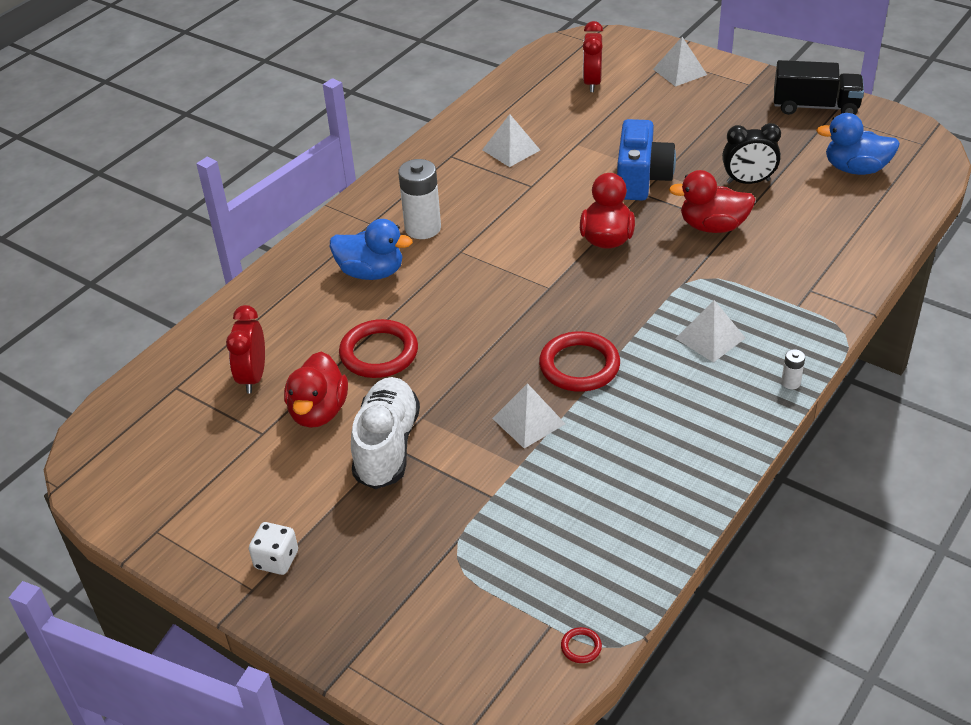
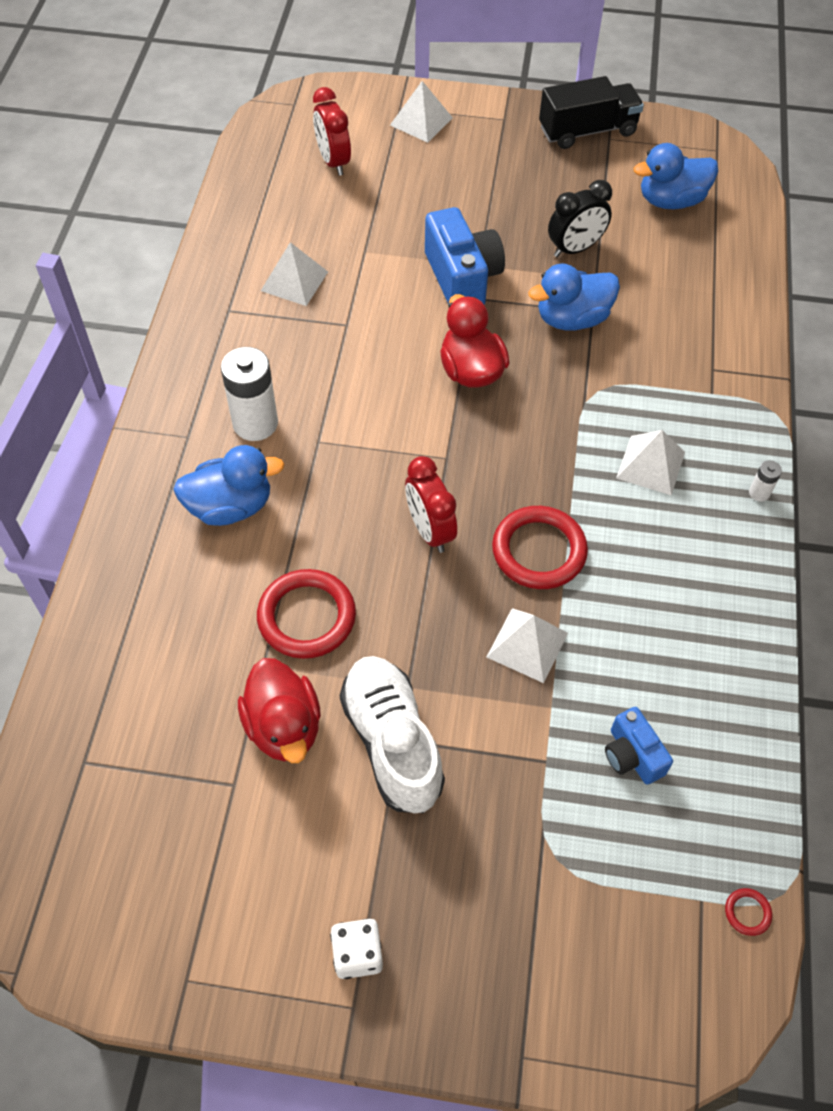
camera: 30 degrees left, 15 degrees up
red clock [226,305,265,393] -> red clock moved to [405,456,457,553]
red duck [669,170,756,233] -> blue duck [528,264,620,331]
none -> blue camera [605,707,673,784]

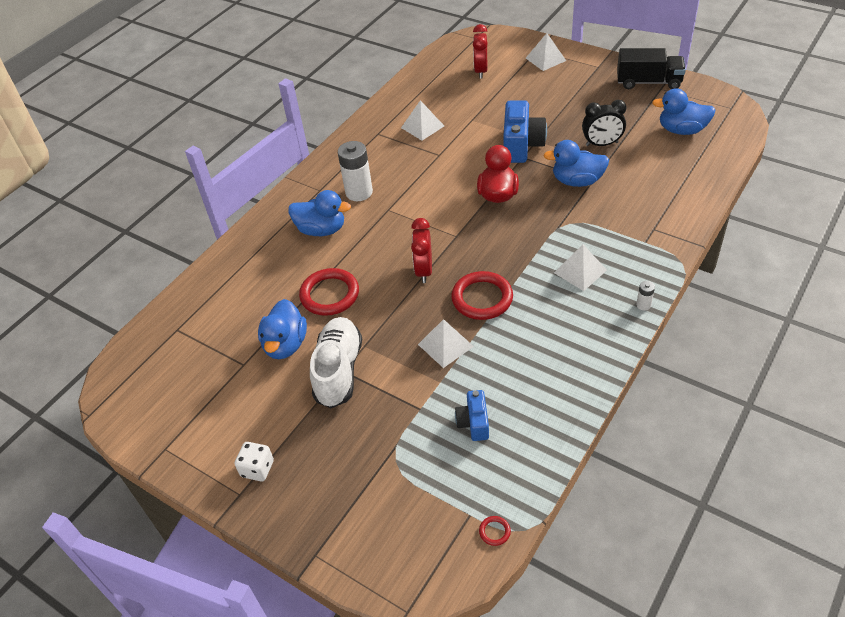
camera: 30 degrees right, 10 degrees down
red duck [238,658,321,763] -> blue duck [258,299,307,359]

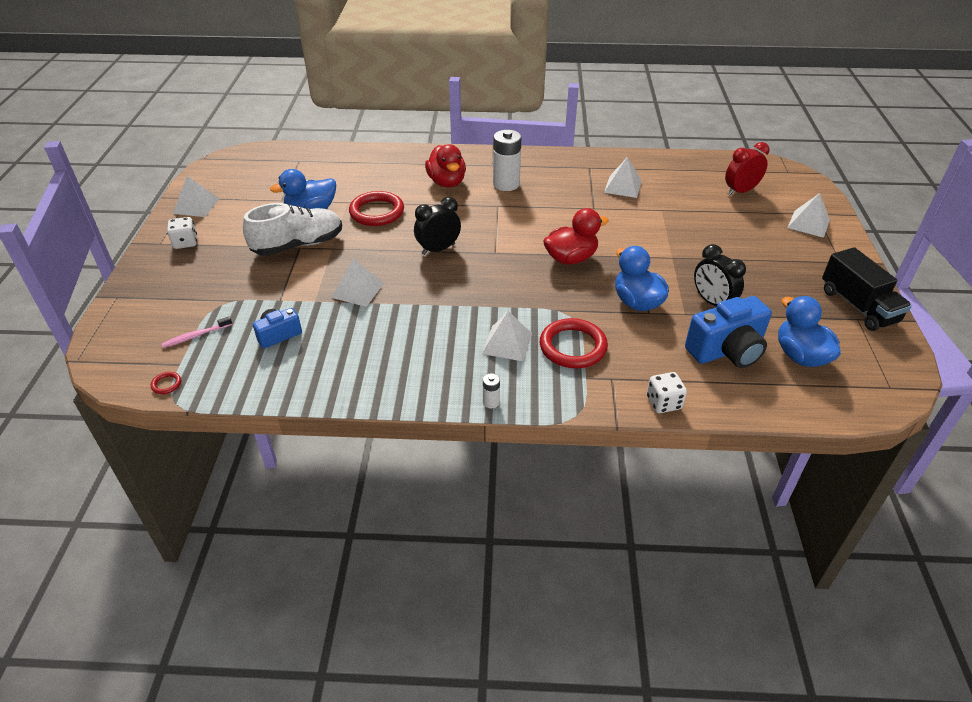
camera: 55 degrees right, 5 degrees down
blue duck [289,190,351,236] -> red duck [425,144,466,187]
red clock [411,218,432,283] -> black clock [414,197,461,255]
red ring [451,271,513,320] -> red ring moved to [540,318,608,368]
blue camera [503,100,547,163] -> blue camera moved to [685,296,772,368]
none -> pink toothbrush [161,316,232,348]
none -> white pyramid [173,176,219,217]
none -> white dice [647,372,687,413]

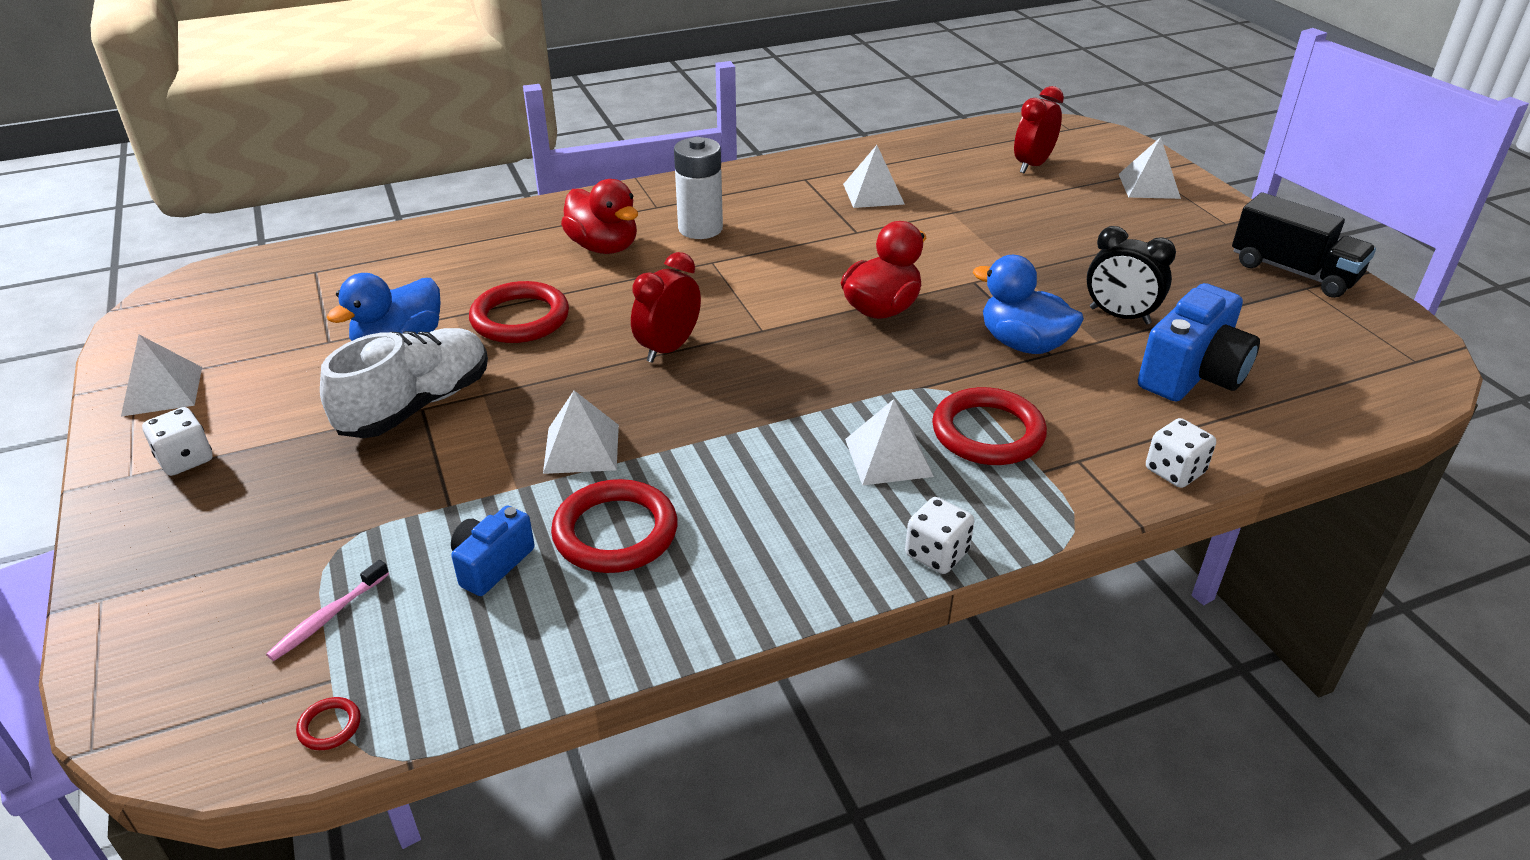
camera: 25 degrees left, 5 degrees down
black clock [414,197,461,255] -> red clock [631,252,701,363]
white battery [483,373,500,408] -> white dice [905,497,974,574]
blue duck [778,296,841,367] -> none
none -> red ring [551,479,677,573]

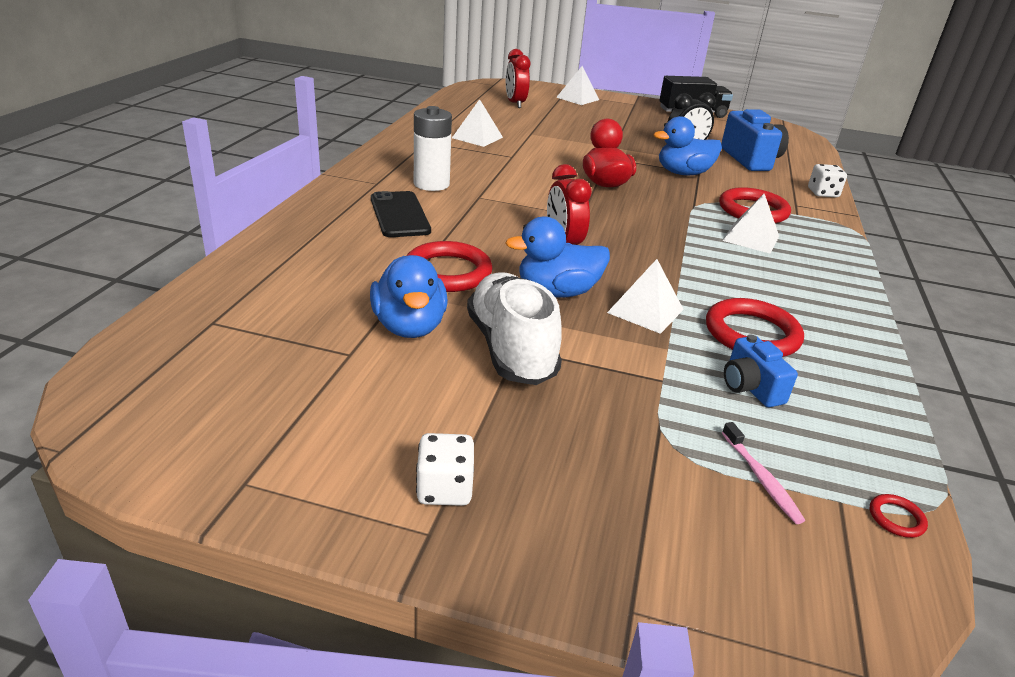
camera: 55 degrees left, 5 degrees down
white pyramid [121,335,202,417] -> none
red duck [561,179,638,254] -> black phone [371,191,431,237]
white dice [905,497,974,574] -> none
none -> blue duck [505,216,610,298]

